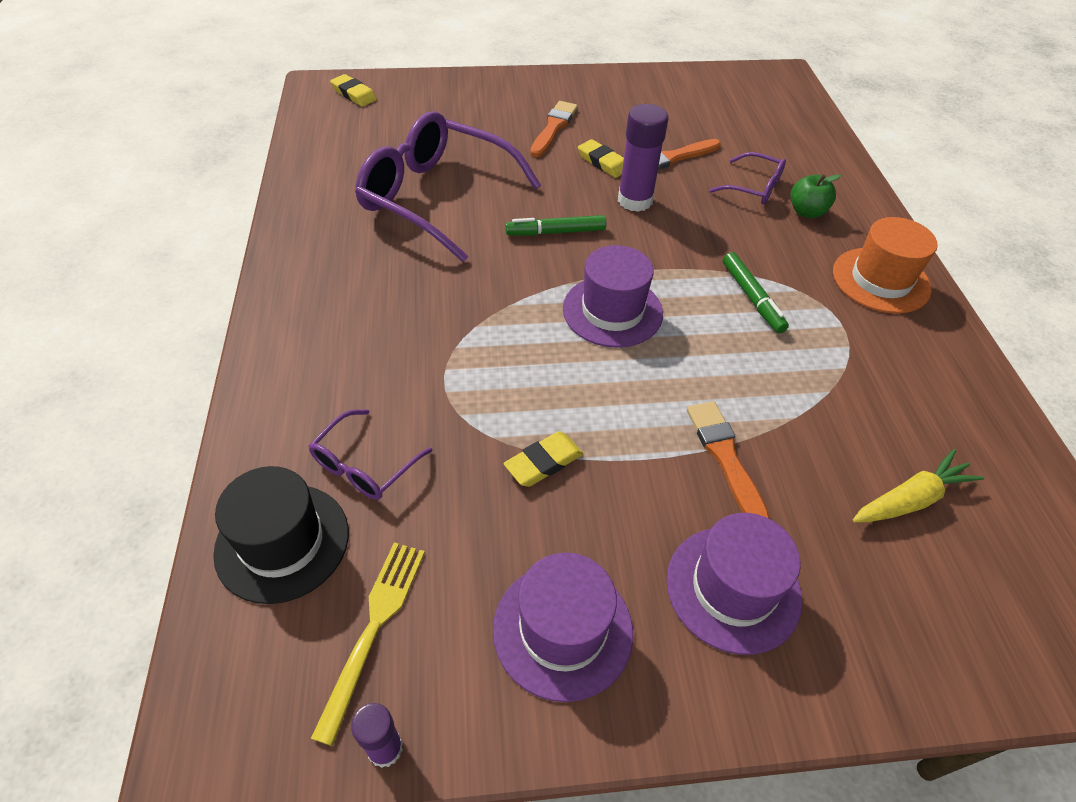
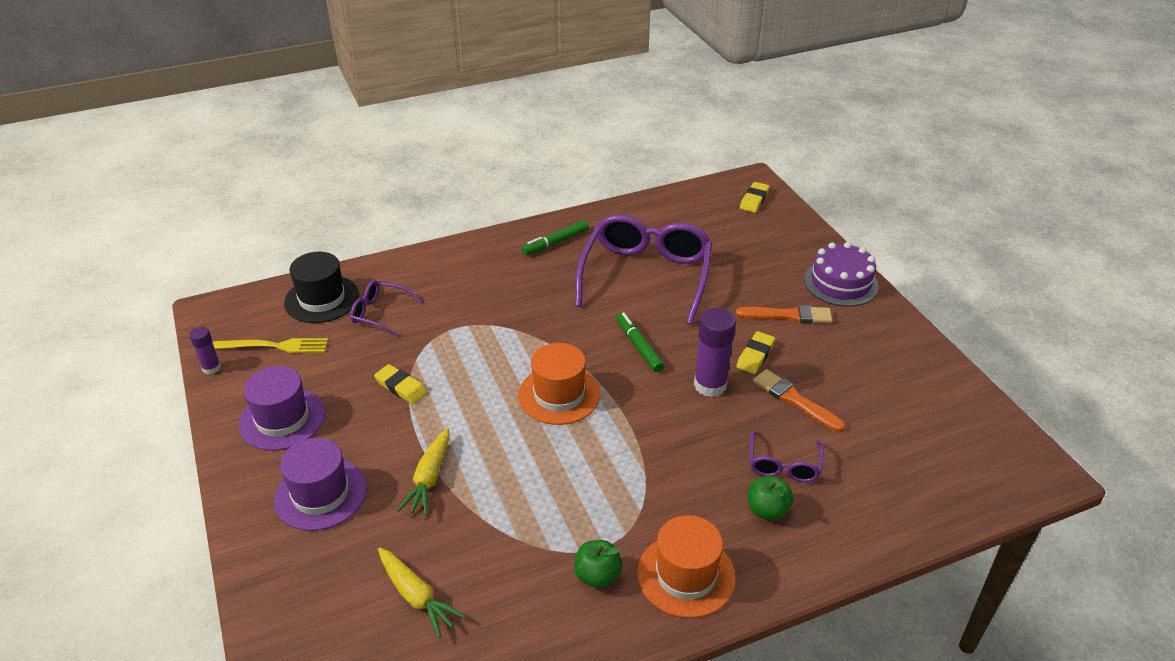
camera: 75 degrees right, 10 degrees down
purple hat [563,245,663,348] -> orange hat [518,343,600,425]
orange brush [687,401,770,519] -> yellow carrot [397,428,450,516]
green marker [723,252,789,333] -> green marker moved to [522,220,589,255]
none -> green apple [574,540,623,588]
none -> purple cake [804,242,879,307]

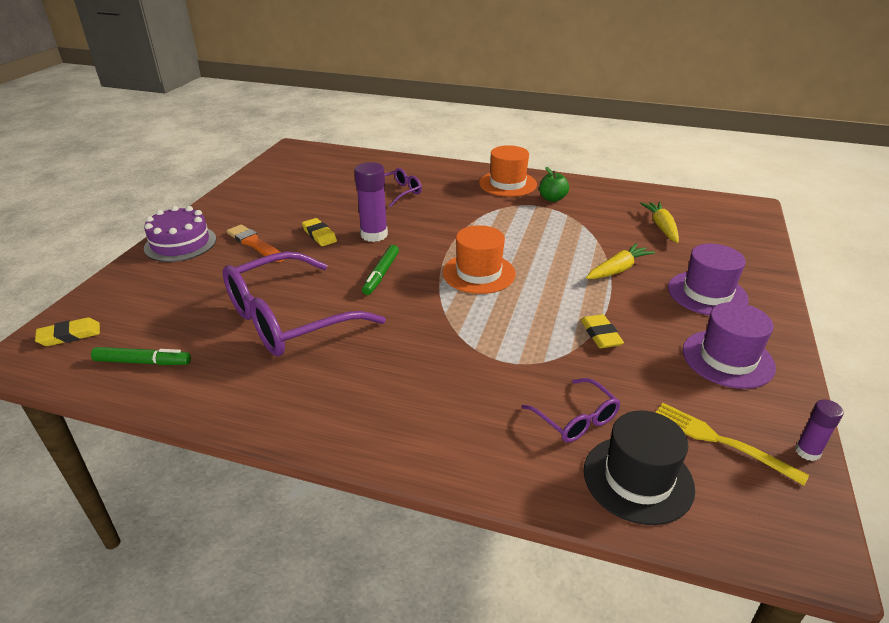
camera: 140 degrees left, 5 degrees down
green marker [522,220,589,255] -> green marker moved to [91,347,191,365]
yellow eraser [736,331,775,374] -> yellow eraser turned 75 degrees clockwise [302,218,337,246]
green apple [748,475,794,520] -> none
orange brush [753,369,846,432] -> none

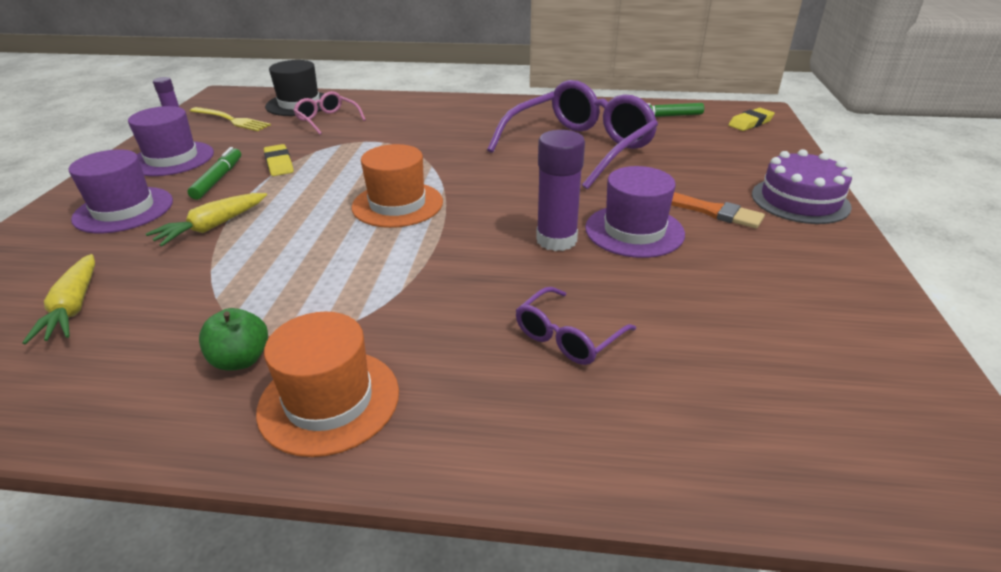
camera: 170 degrees right, 0 degrees up
yellow eraser [302,218,337,246] -> purple hat [585,166,685,258]
green marker [362,245,399,295] -> green marker moved to [188,147,241,200]
purple glasses [521,378,621,442] -> pink glasses [293,91,366,135]

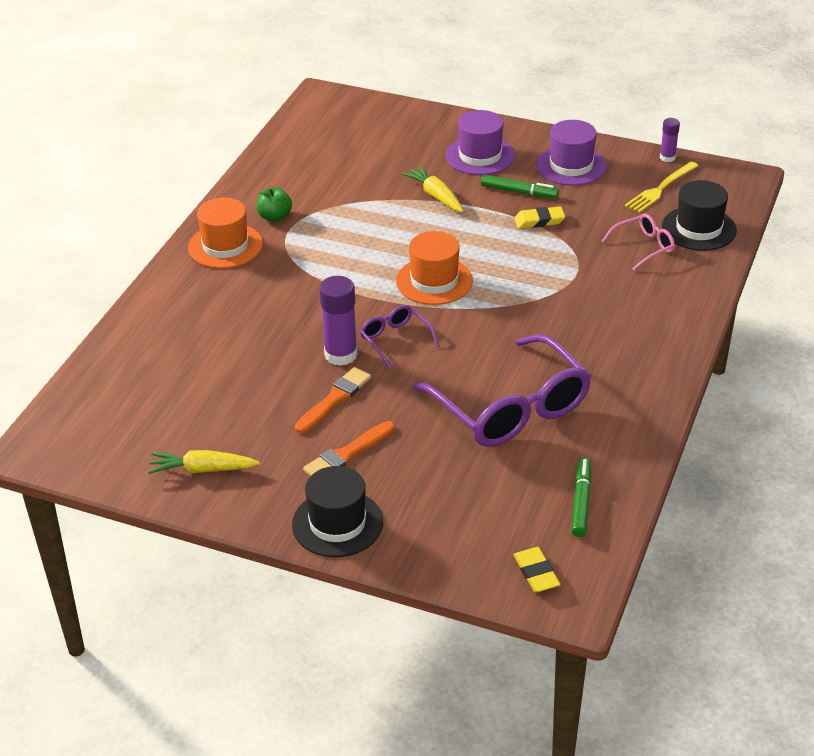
camera: 105 degrees right, 5 degrees up
yellow carrot [22,254,95,345] -> yellow carrot moved to [148,450,260,474]
purple glasses [516,287,636,365] -> purple glasses moved to [360,305,440,369]
purple hat [585,166,685,258] -> orange brush [295,367,371,434]
purple cake [752,149,853,224] -> black hat [292,466,383,557]

